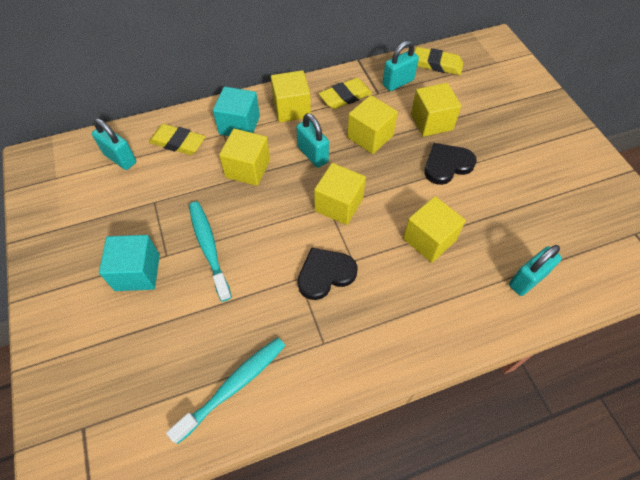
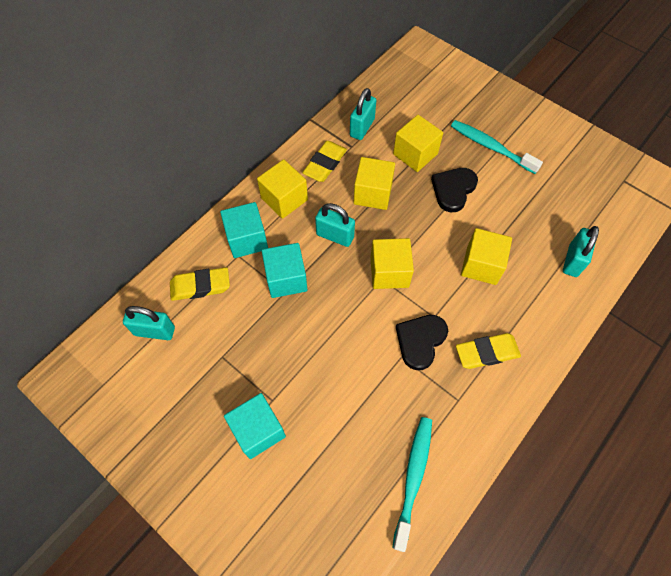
camera: 30 degrees left, 5 degrees up
turquoise toothbrush [189,202,232,302] -> turquoise toothbrush moved to [451,120,543,174]
yellow cube [219,129,270,186] -> turquoise cube [262,243,307,298]
yellow eraser [414,47,463,75] -> yellow eraser moved to [456,333,521,369]

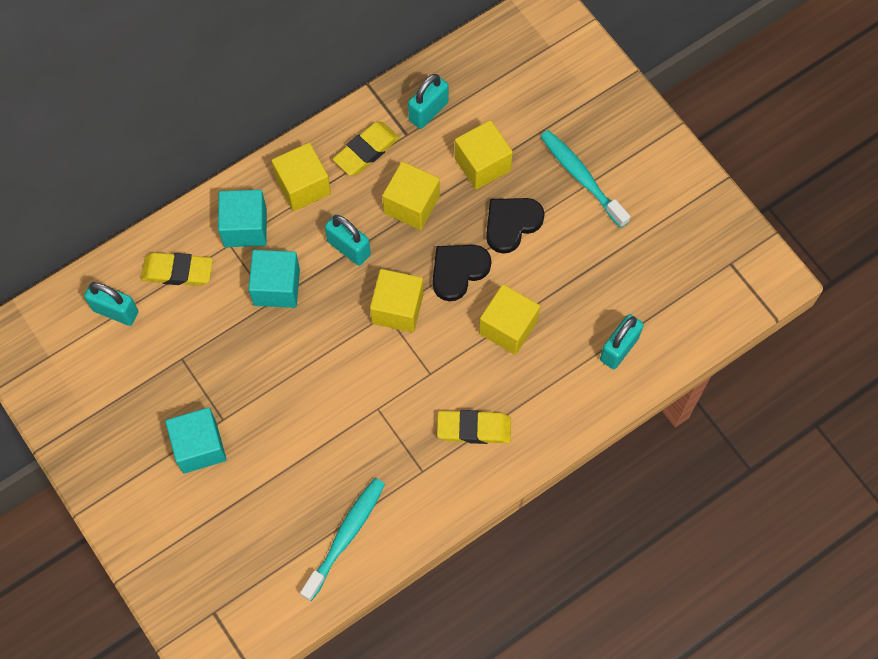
camera: 15 degrees right, 5 degrees up
black heart [396,315,448,370] -> black heart moved to [433,245,492,301]

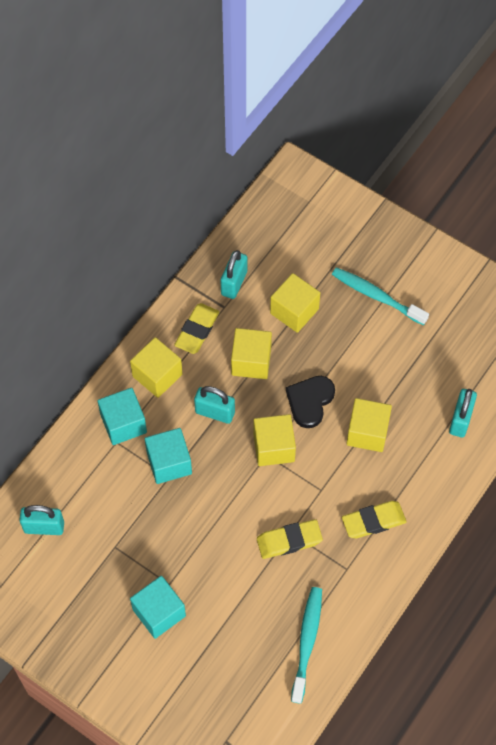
camera: 20 degrees left, 5 degrees down
yellow eraser [141,253,213,286] -> yellow eraser moved to [257,519,323,559]
black heart [486,198,545,254] -> none

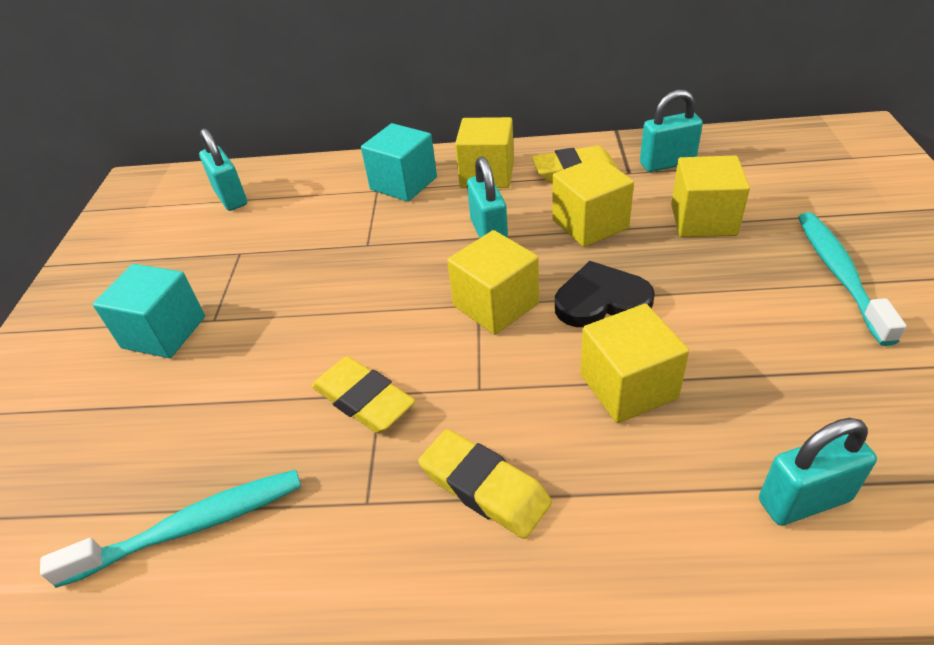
camera: 60 degrees right, 20 degrees down
turquoise cube [145,428,192,484] -> none

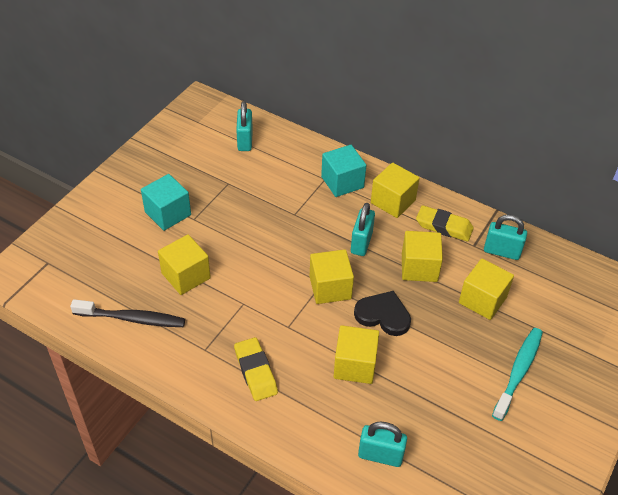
camera: 25 degrees right, 5 degrees up
turquoise toothbrush [40,469,301,588] -> black toothbrush [70,299,185,327]
yellow eraser [312,356,415,433] -> none
none -> yellow cube [158,234,211,295]

